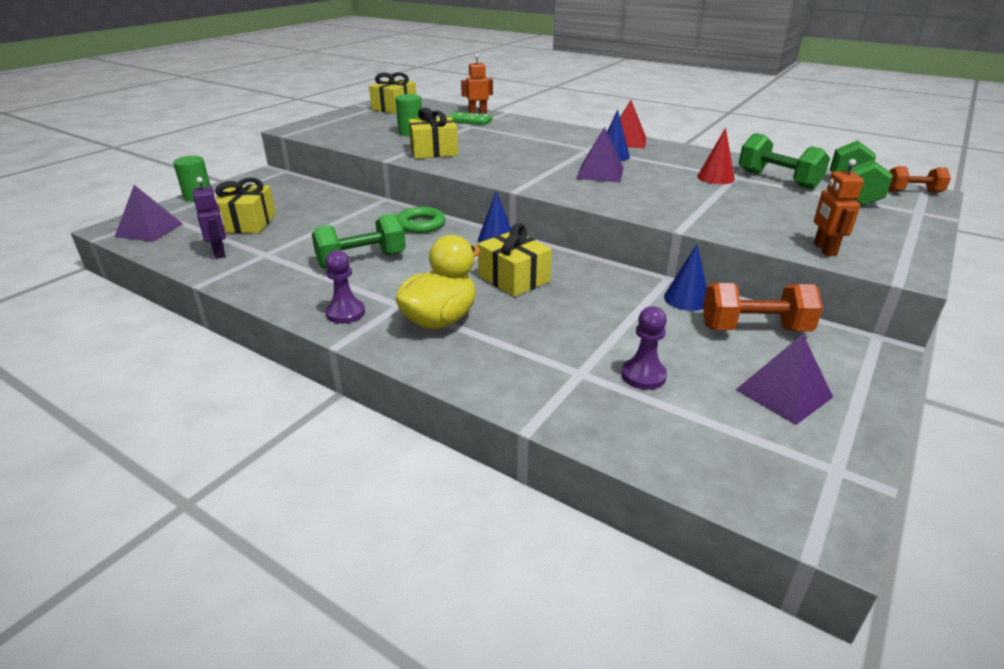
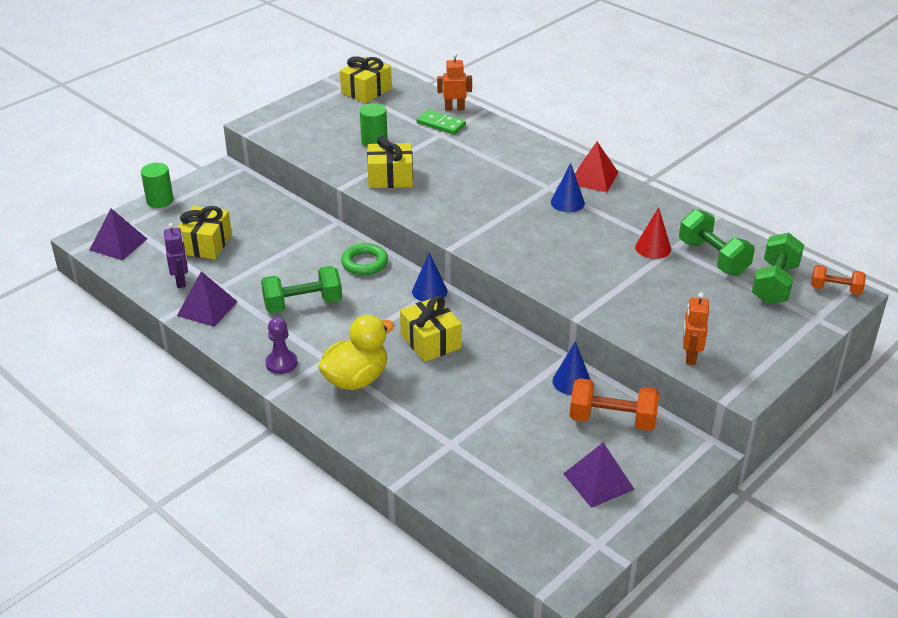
camera: 10 degrees right, 5 degrees up
purple pyramid [576,126,623,182] -> purple pyramid moved to [177,271,238,327]
purple pawn [622,306,667,390] -> none

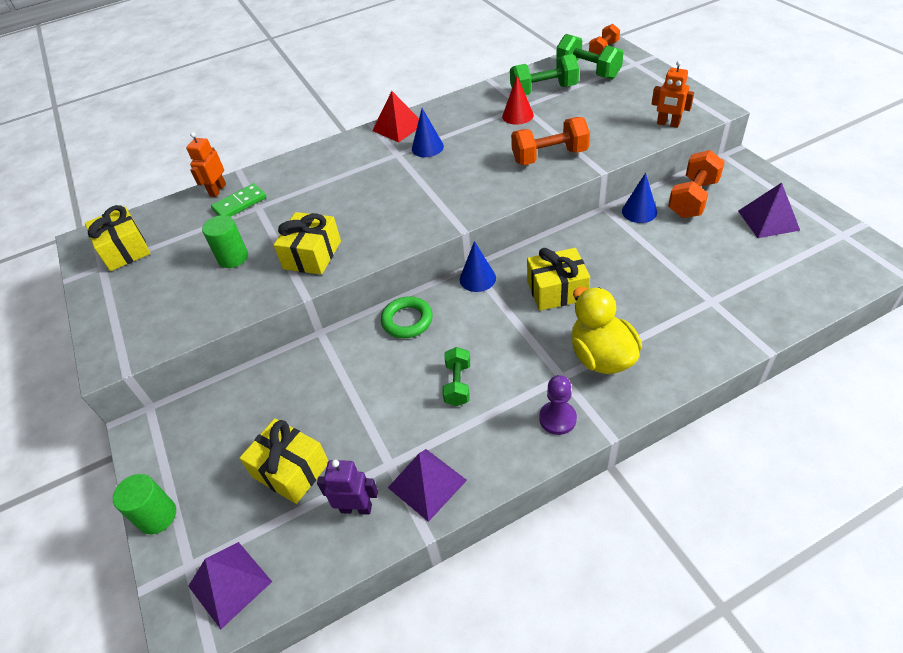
camera: 65 degrees left, 10 degrees up
green dumbbell [261,266,342,313] -> green dumbbell [442,347,470,406], size x0.63
none -> orange dumbbell [511,117,590,165]

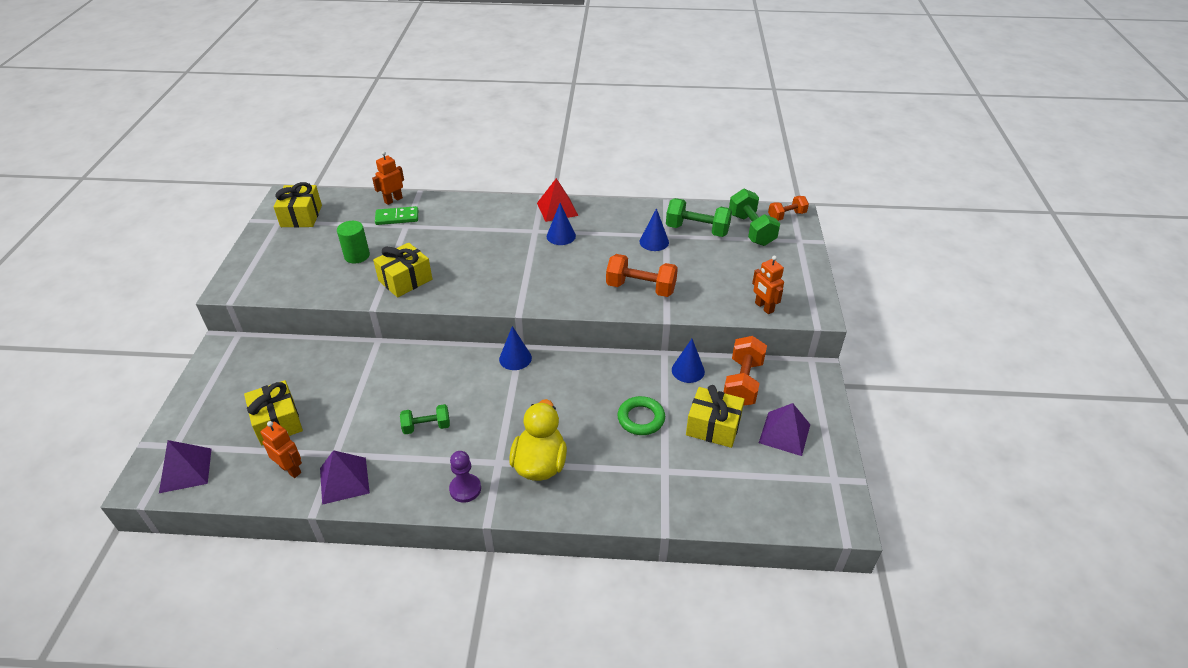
camera: 25 degrees right, 5 degrees down
green cylinder [113,474,176,534] -> none
purple robot [317,460,378,515] -> orange robot [261,421,302,478]
green ring [381,296,433,338] -> green ring moved to [617,396,665,435]
green dumbbell [442,347,470,406] -> green dumbbell turned 45 degrees clockwise [400,404,450,434]
red cone [502,76,534,125] -> blue cone [640,208,669,251]
yellow gift [527,248,590,311] -> yellow gift moved to [686,385,745,448]
orange dumbbell [668,150,725,218] -> orange dumbbell turned 45 degrees counterclockwise [724,336,767,406]

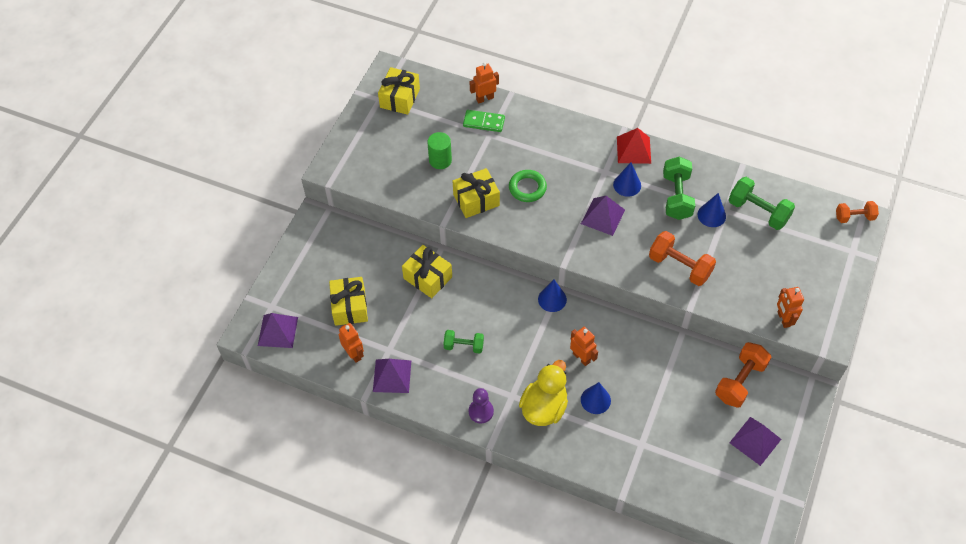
camera: 20 degrees right, 15 degrees up
green ring [617,396,665,435] -> green ring moved to [509,170,547,202]
blue cone [672,339,705,383] -> blue cone moved to [581,382,611,414]
yellow gift [686,385,745,448] -> yellow gift moved to [402,245,452,298]
green dumbbell [729,189,780,246] -> green dumbbell moved to [663,157,695,220]
none -> orange robot [570,327,598,366]
none -> purple pyramid [581,196,625,236]

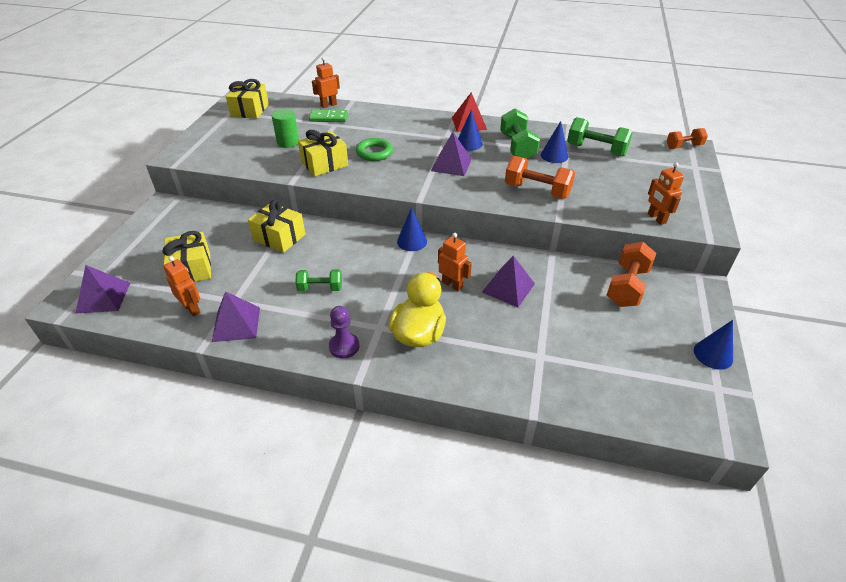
camera: 10 degrees left, 15 degrees down
blue cone [581,382,611,414] -> blue cone moved to [694,320,733,370]
purple pyramid [729,417,781,466] -> purple pyramid moved to [482,255,535,307]

